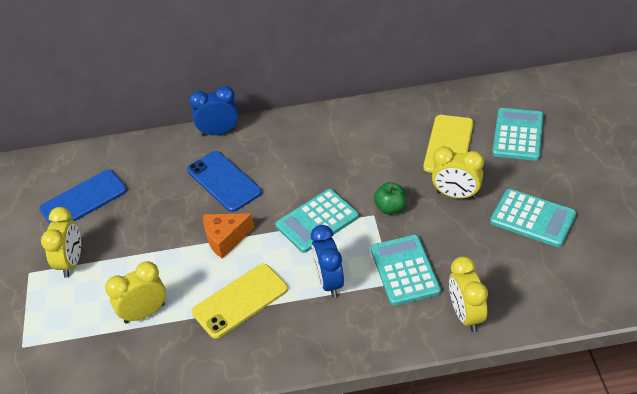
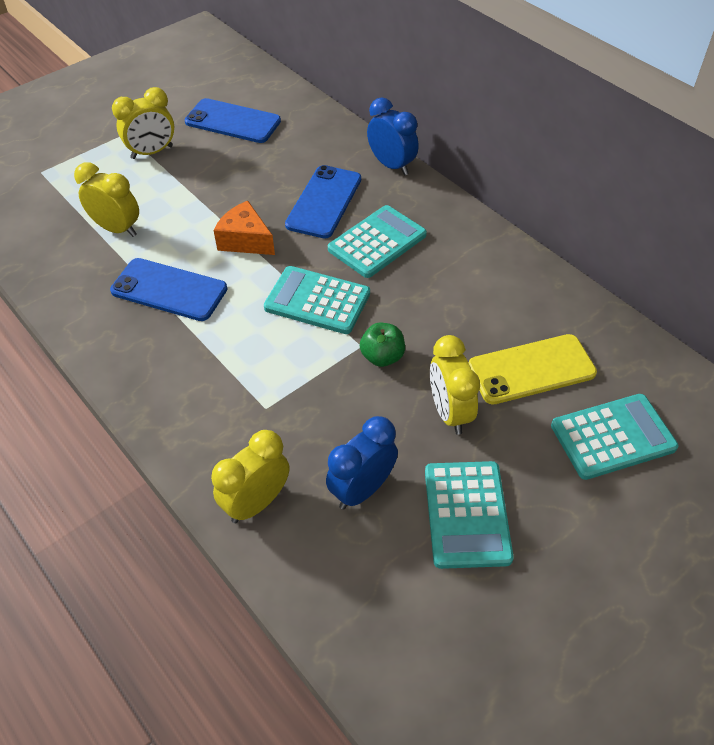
camera: 55 degrees right, 5 degrees up
yellow phone [192,264,288,339] -> blue phone [110,258,227,321]
blue clock [311,225,344,298] -> blue clock moved to [326,416,398,510]
turquoise calculator [371,235,441,306] -> turquoise calculator moved to [328,205,427,278]

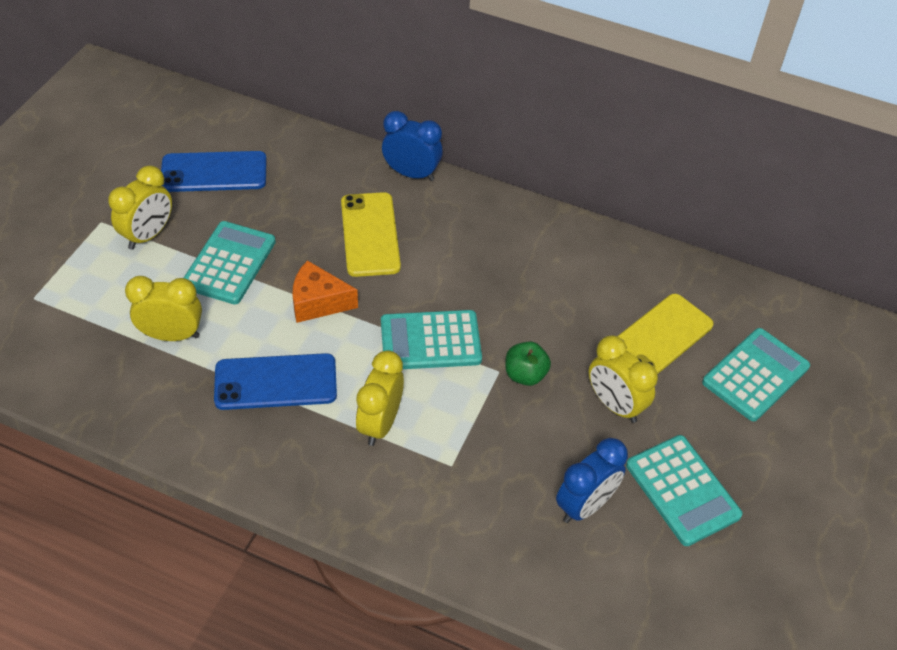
camera: 30 degrees left, 0 degrees up
yellow clock [211,430,289,523] -> yellow clock moved to [356,350,404,446]
blue phone [285,165,361,238] -> yellow phone [341,192,401,277]
blue clock [326,416,398,510] -> blue clock turned 150 degrees counterclockwise [556,438,628,523]
turquoise calculator [328,205,427,278] -> turquoise calculator moved to [184,221,276,304]

